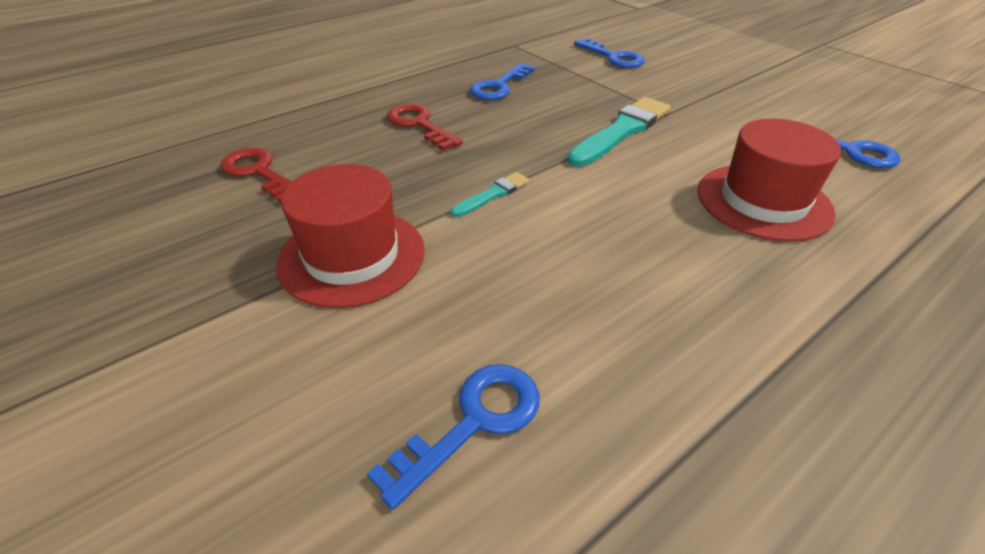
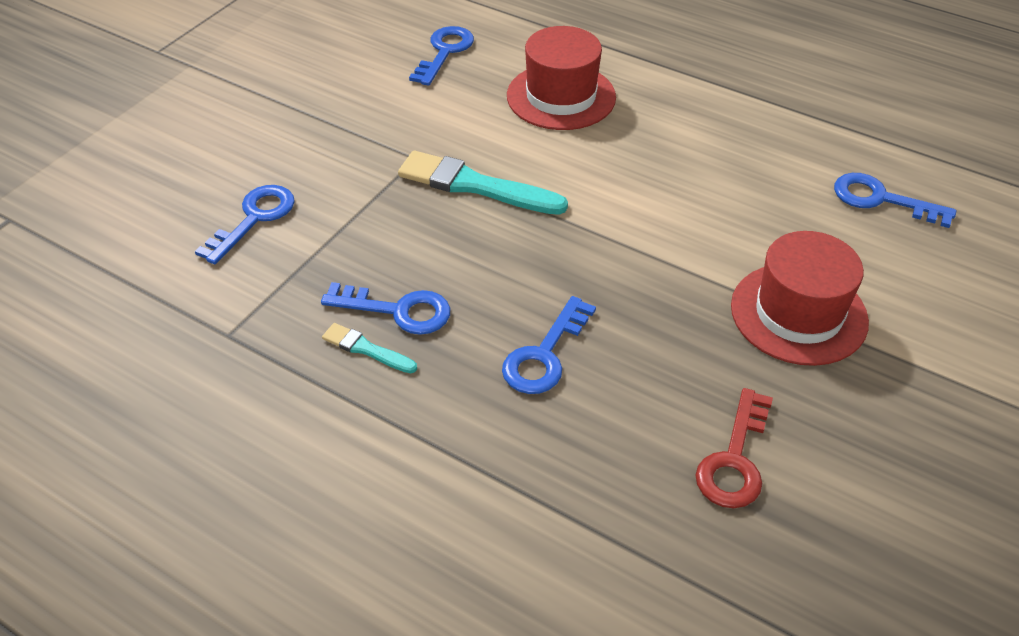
camera: 110 degrees left, 5 degrees up
red key [387,104,463,151] -> blue key [502,296,596,394]
turquoise brush [451,172,529,217] -> turquoise brush moved to [322,323,417,373]

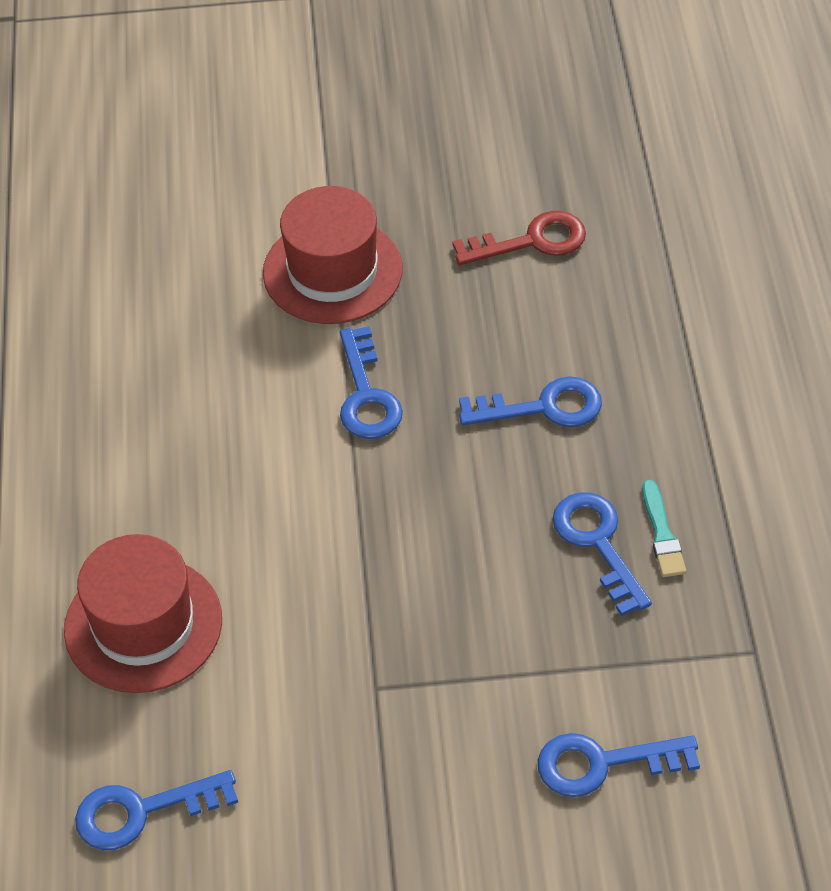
camera: 125 degrees left, 5 degrees up
turquoise brush [398,151,568,215] -> none
blue key [834,173,956,228] -> blue key moved to [340,326,403,439]

